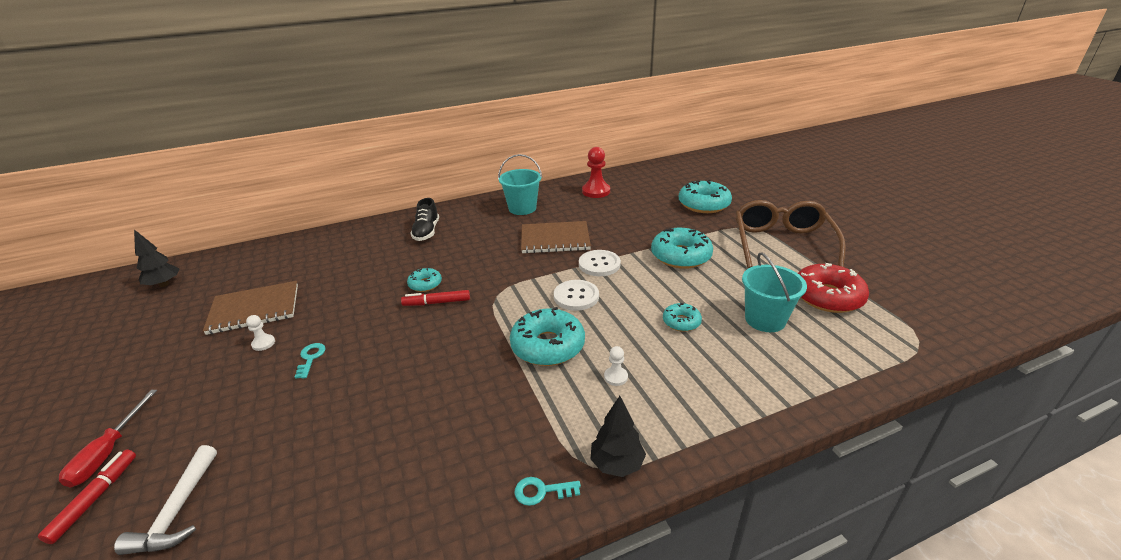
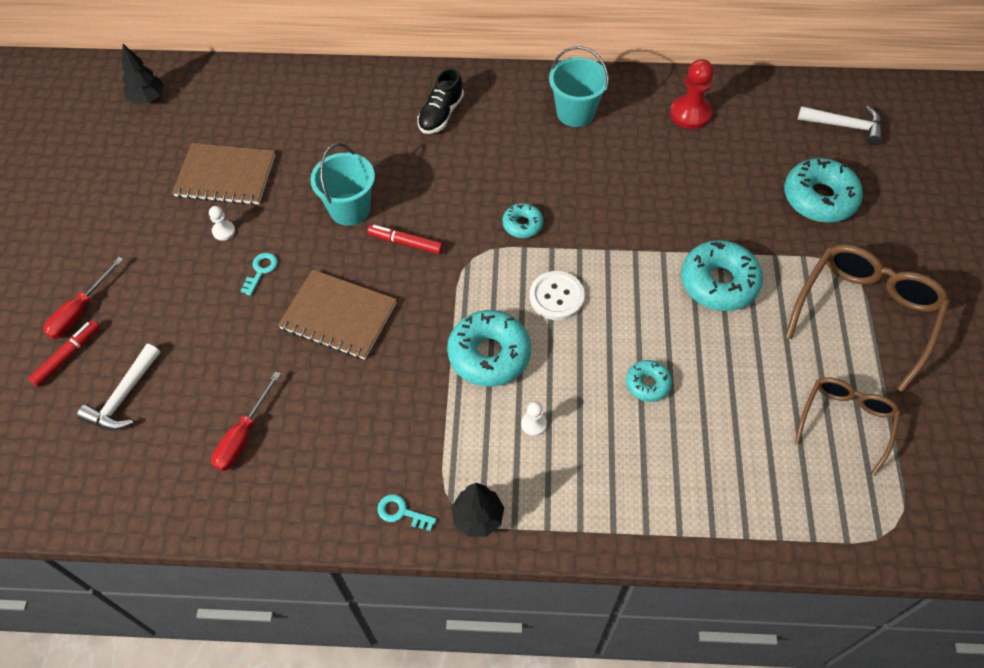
camera: 25 degrees right, 25 degrees up
turquoise donut [407,267,442,292] -> turquoise donut moved to [502,203,543,238]
brown notebook [521,221,591,254] -> brown notebook moved to [278,269,397,360]
white button [579,250,621,276] -> none
turquoise bucket [742,252,807,332] -> turquoise bucket moved to [310,143,375,226]
red donut [798,263,869,313] -> brown glasses [795,377,901,476]
none -> red screwdriver [211,371,281,471]
none -> white hammer [798,106,882,145]

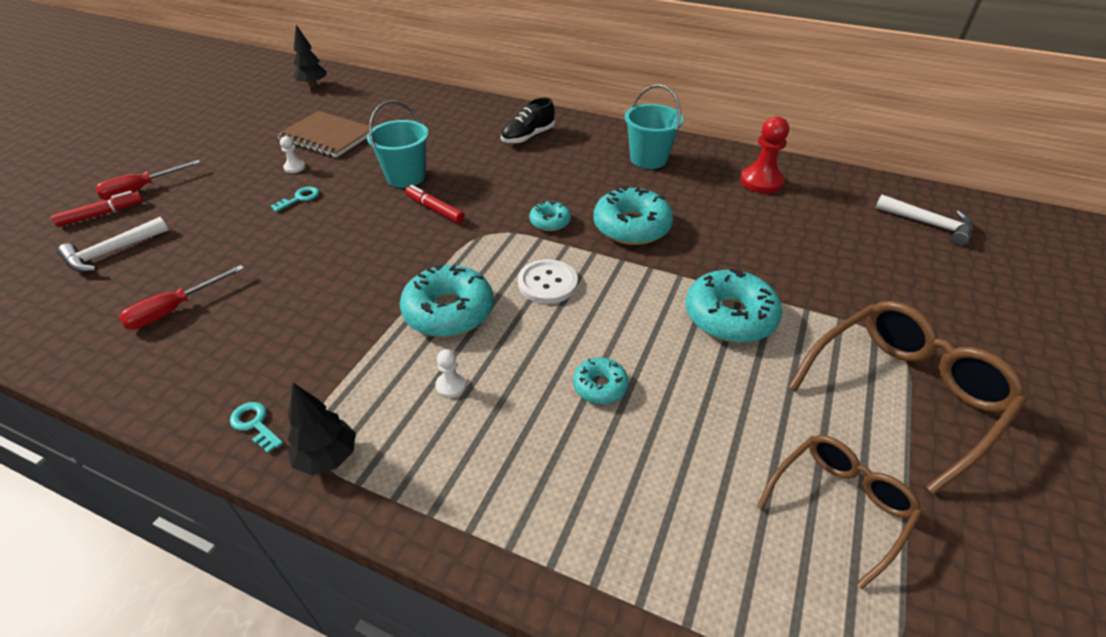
camera: 20 degrees right, 15 degrees down
brown notebook [278,269,397,360] -> none
turquoise donut [784,158,863,223] -> turquoise donut moved to [594,186,673,245]

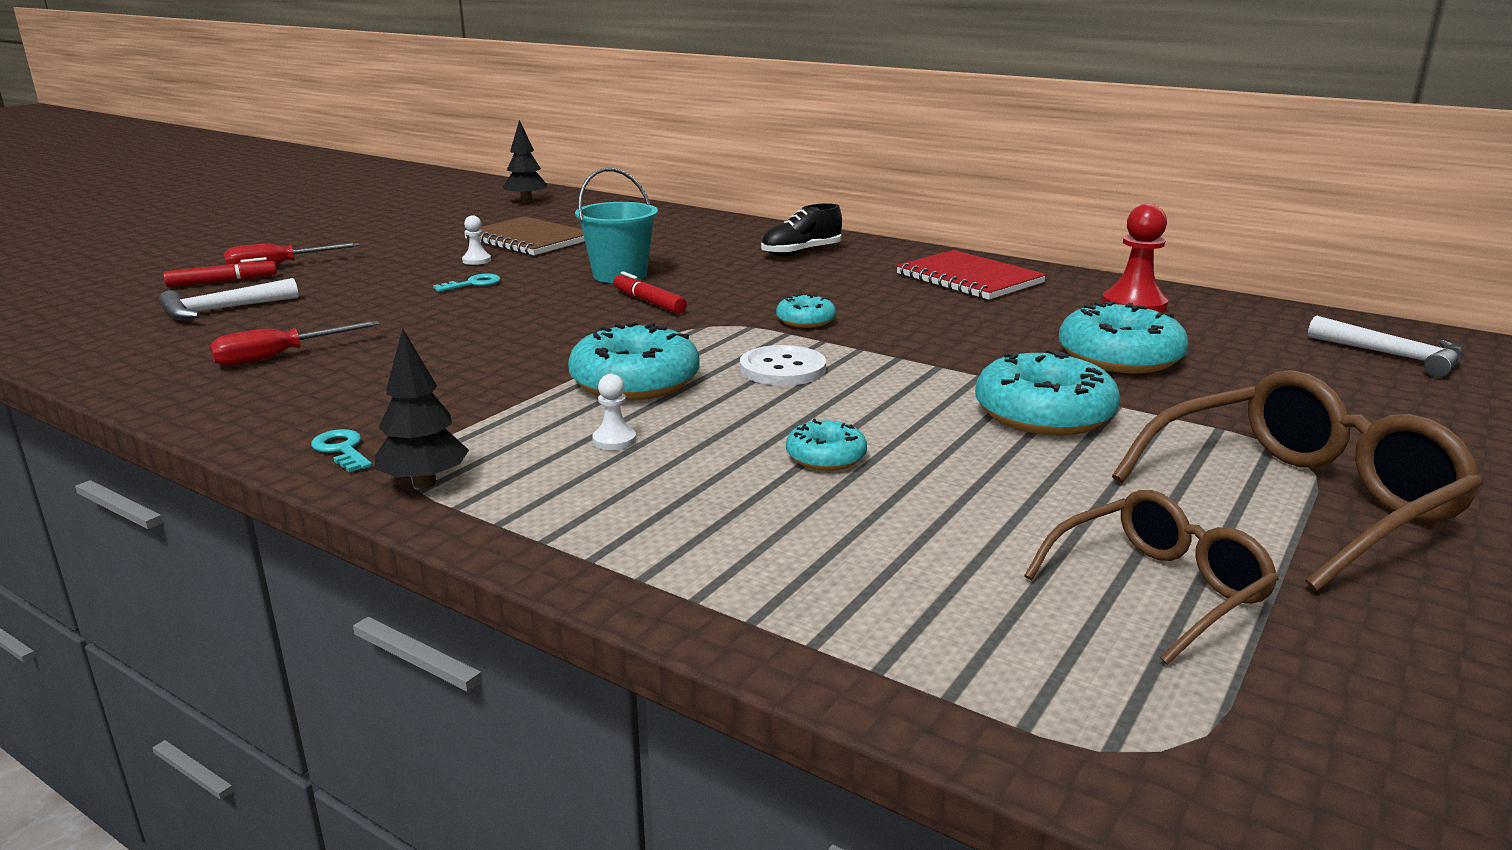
camera: 10 degrees right, 20 degrees down
turquoise donut [594,186,673,245] -> turquoise donut moved to [1059,301,1189,373]
turquoise bucket [625,84,683,169] -> red notebook [896,250,1047,300]

